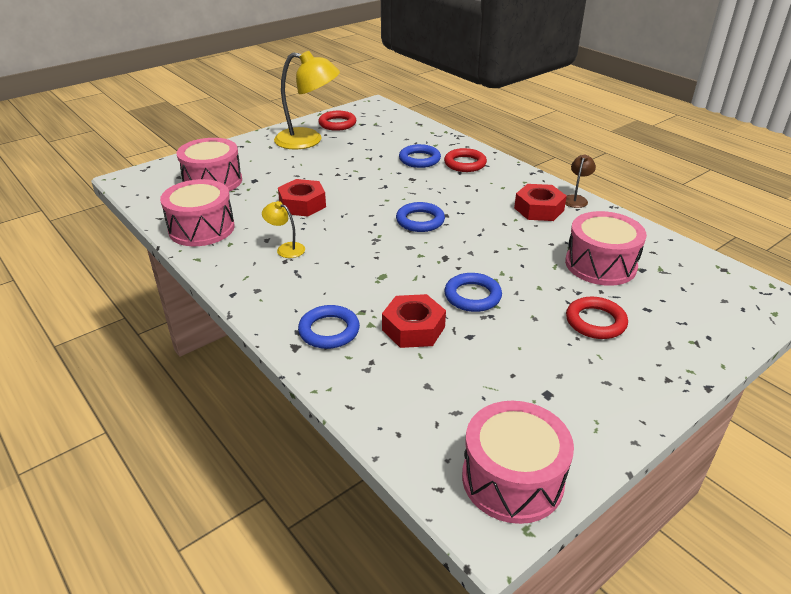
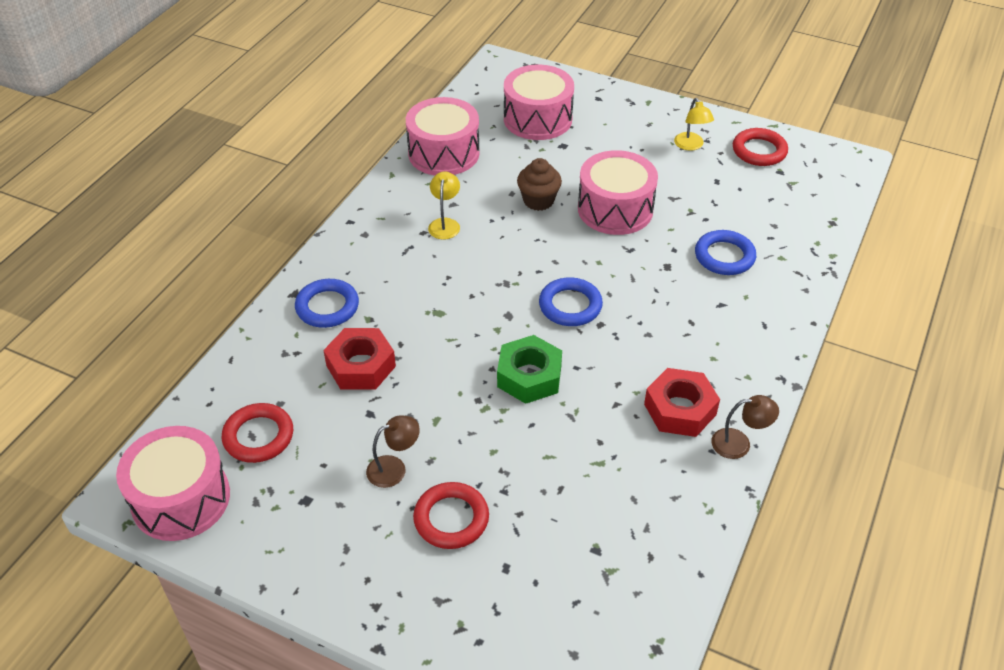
camera: 65 degrees right, 10 degrees up
yellow lamp [274,51,340,149] -> yellow lamp [674,98,714,151], size x0.45
red nut [278,179,326,217] -> brown cupcake [517,158,562,211]
red ring [444,148,487,172] -> red ring moved to [222,403,293,463]
blue ring [444,273,502,312] -> none
pink drum [565,211,647,286] -> pink drum moved to [578,150,658,235]
none -> brown lamp [366,415,420,488]
none -> green nut [497,335,562,404]

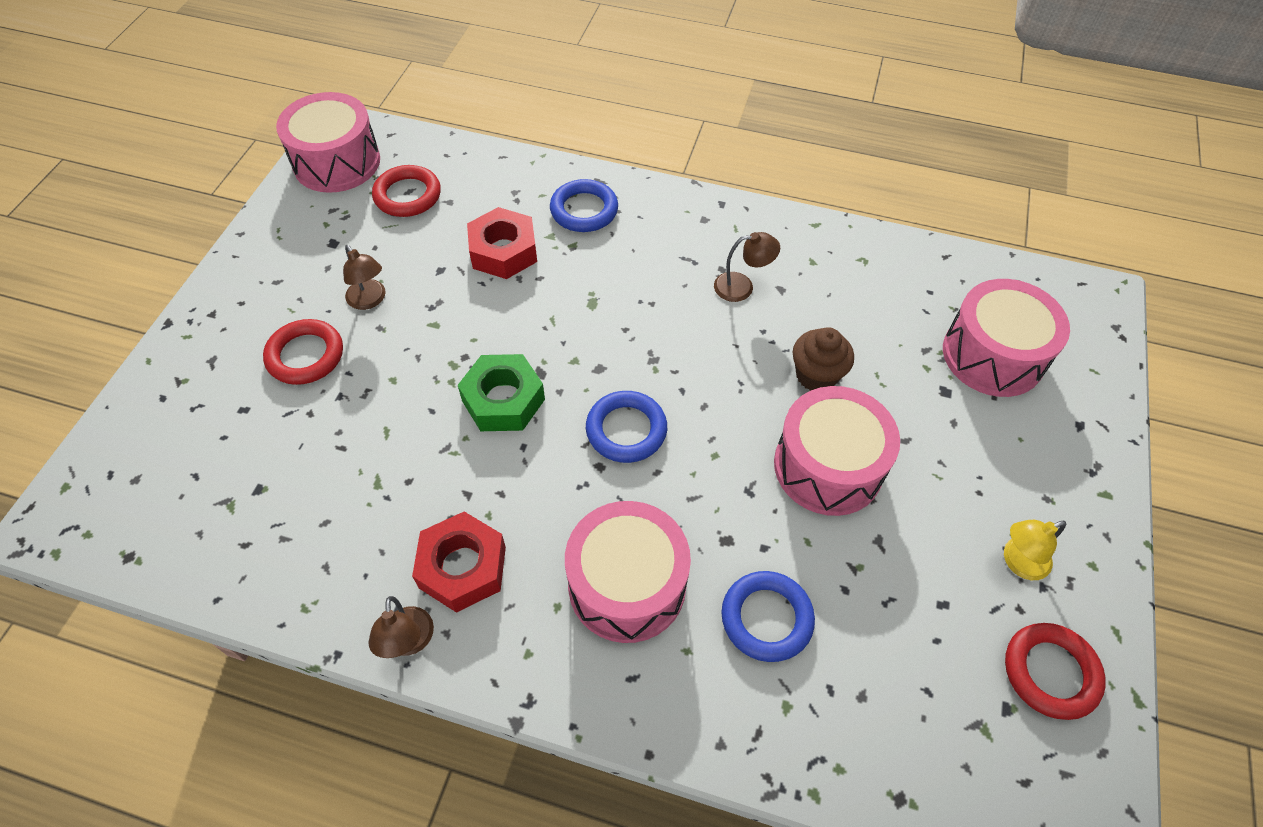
camera: 80 degrees right, 10 degrees up
pink drum [406,97,480,176] -> pink drum moved to [565,501,691,643]
yellow lamp [428,171,460,239] -> brown lamp [714,232,780,302]

